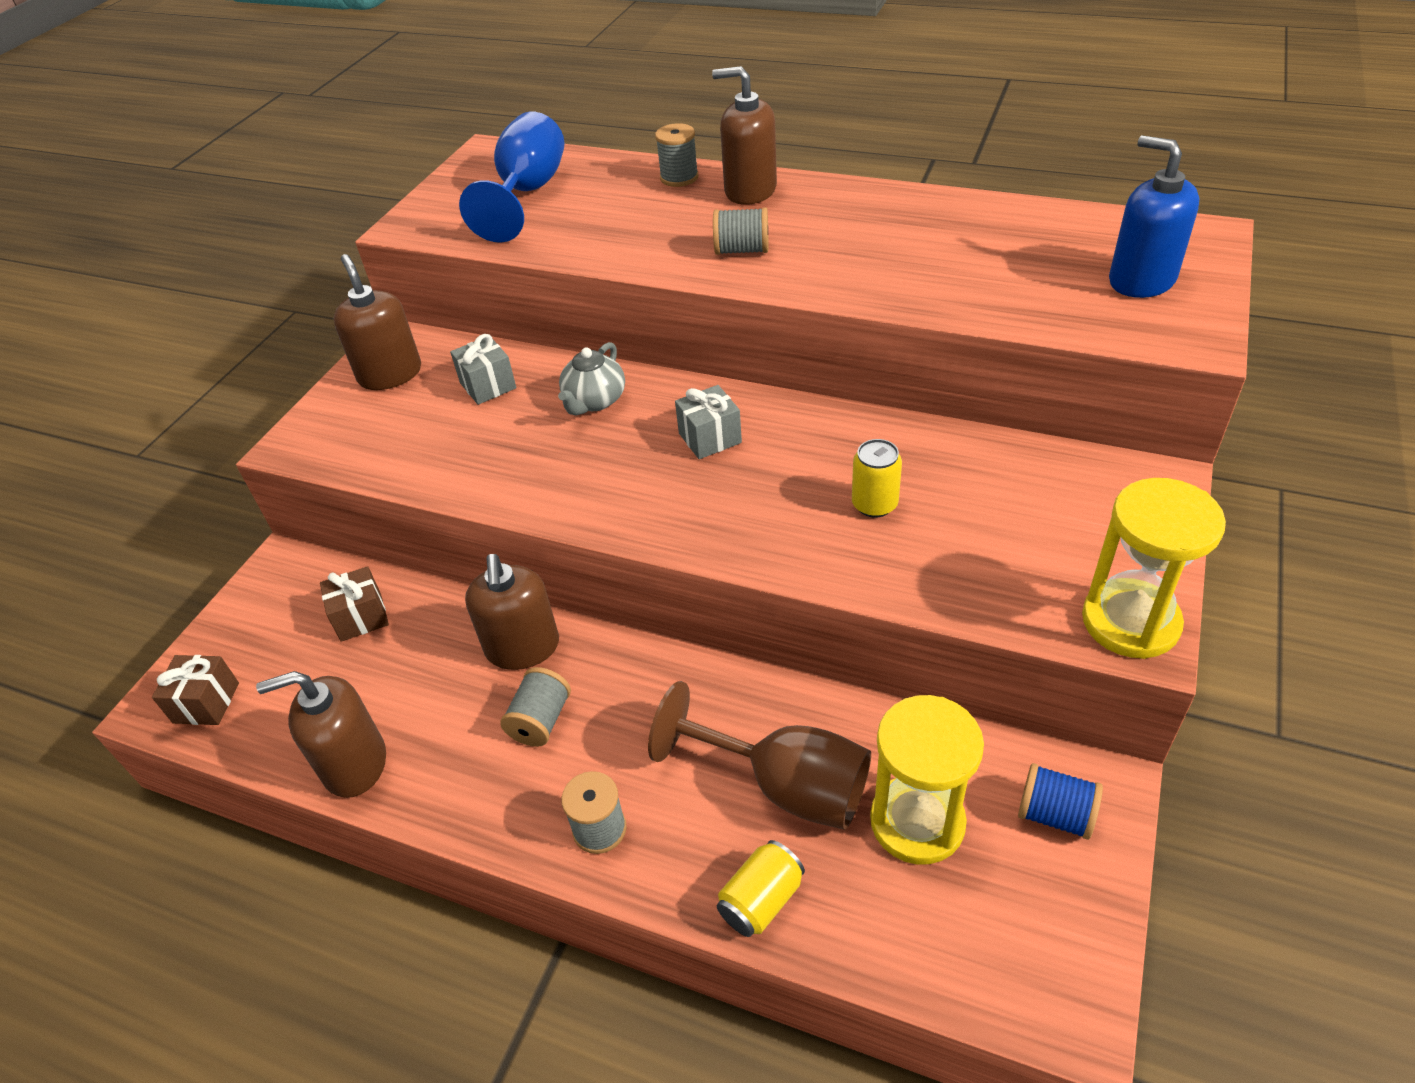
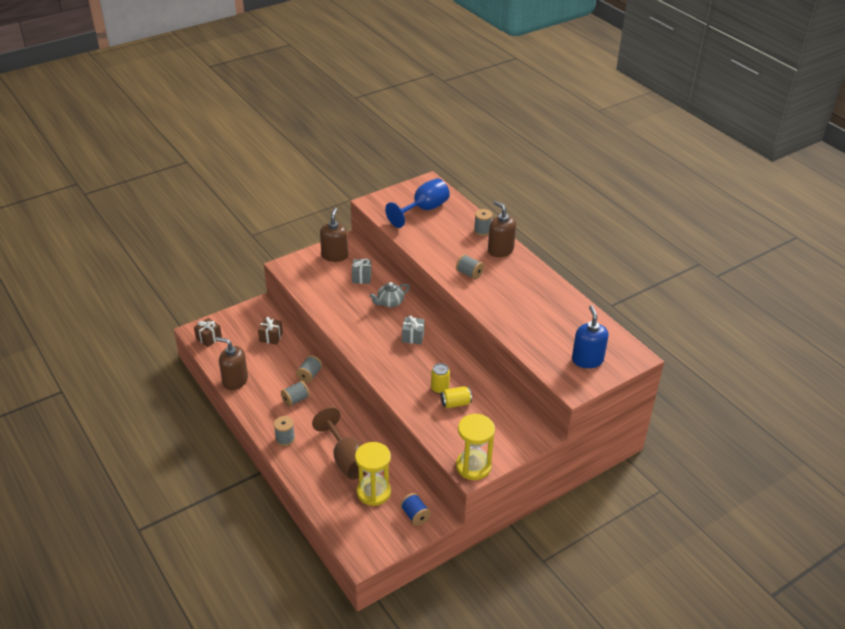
camera: 30 degrees right, 5 degrees down
brown soap dispenser [465,554,559,670] -> grey spool [296,355,322,383]
yellow can [717,840,805,937] -> yellow can moved to [441,386,472,408]

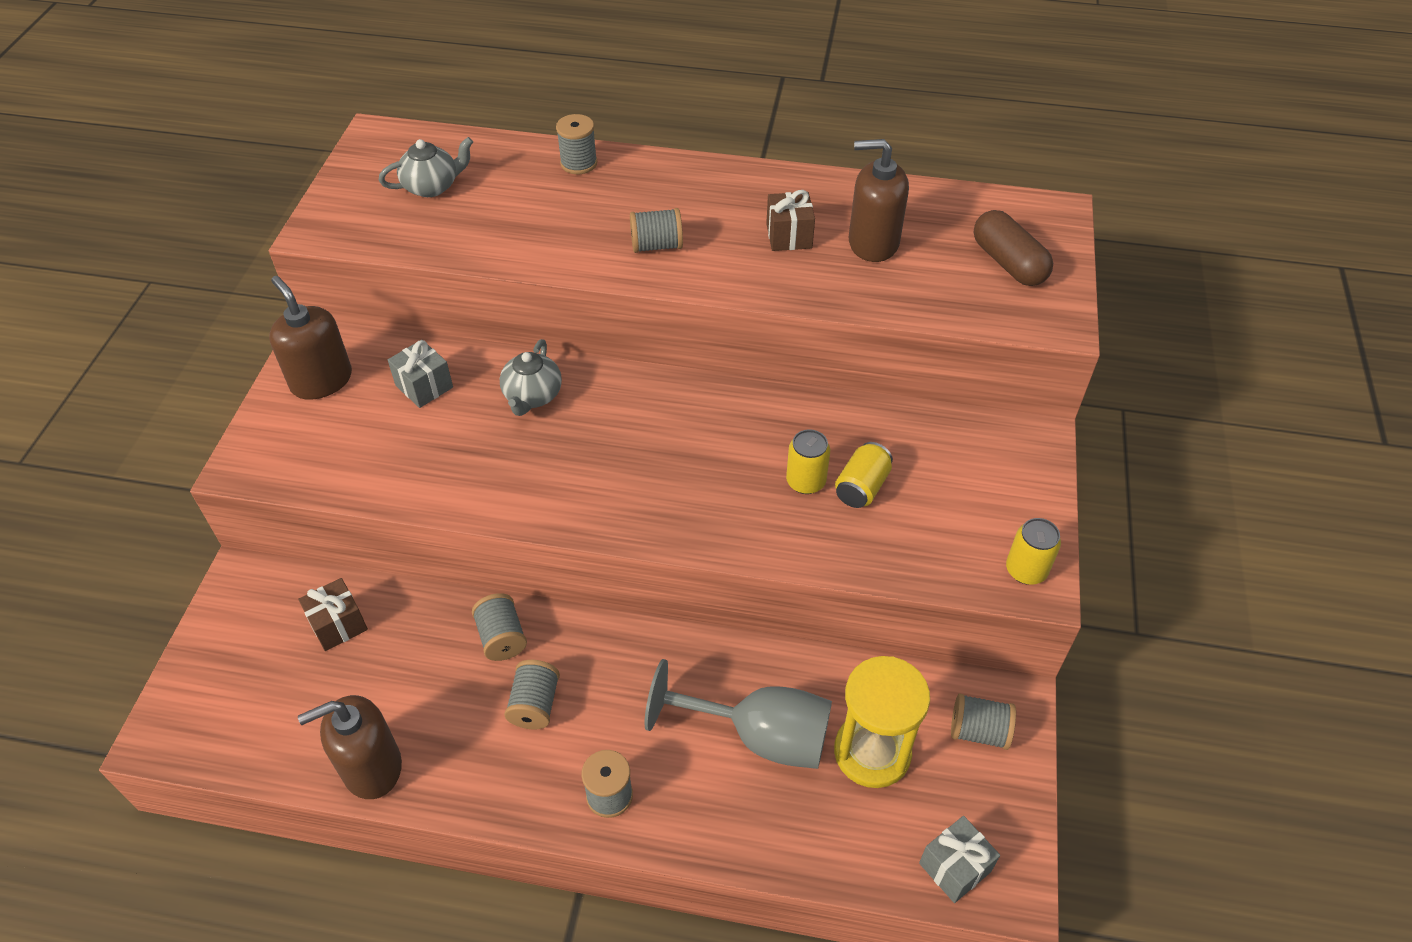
camera: 45 degrees left, 10 degrees up
brown gift [194,318,222,347] -> brown gift moved to [766,190,815,251]
brown goblet [312,407,367,480] -> grey goblet [644,659,832,769]
blue goblet [385,178,450,228] -> grey teapot [379,137,473,197]
blue spool [400,493,431,526] -> grey spool [951,693,1016,750]
grey gift [402,315,425,344] -> grey gift moved to [919,816,1000,903]
yellow hourglass [456,414,495,480] -> yellow can [1006,518,1061,585]
brown soap dispenser [488,201,516,257] -> brown soap dispenser moved to [849,139,909,262]
blue soap dispenser [572,305,609,368] -> brown capsule [974,210,1053,286]

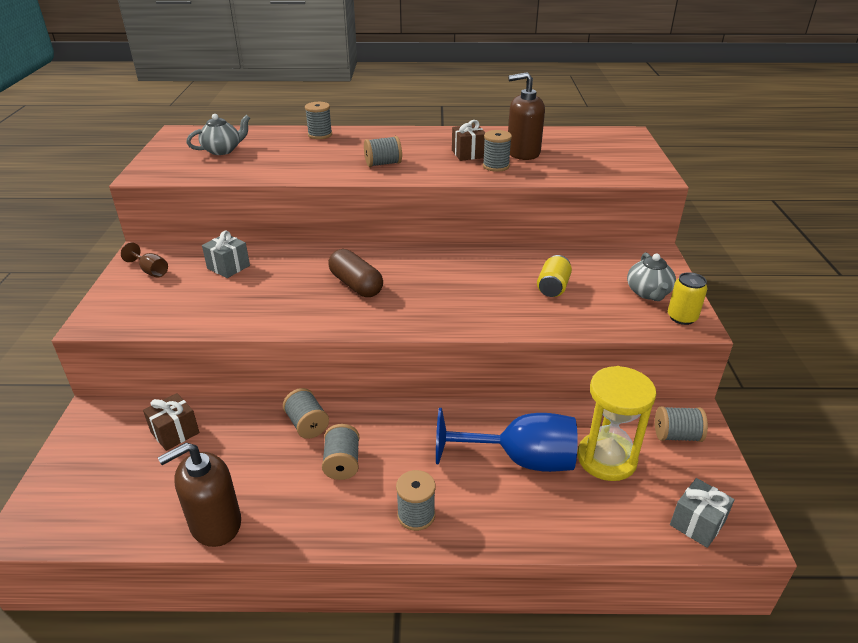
camera: 10 degrees left, 15 degrees down
brown soap dispenser [269,276,352,400] -> brown goblet [121,242,168,277]
grey teapot [500,339,562,416] -> grey teapot moved to [627,252,676,301]
grey goblet [644,659,832,769] -> blue goblet [436,408,578,472]
yellow can [786,429,830,494] -> none
brown capsule [974,210,1053,286] -> brown capsule moved to [328,249,383,297]
none -> grey spool [483,130,512,172]

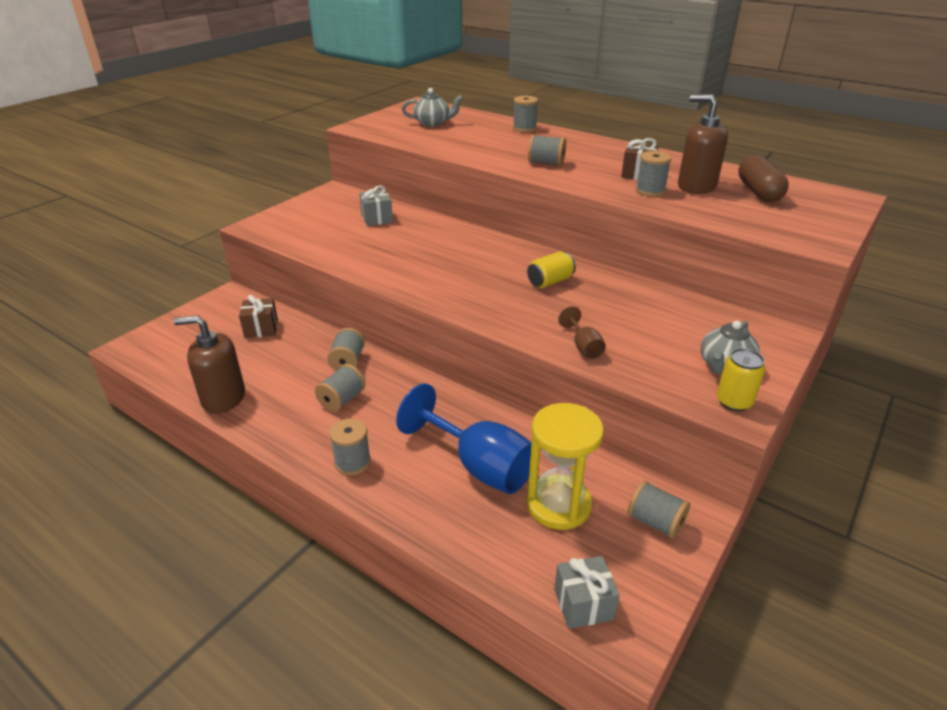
camera: 35 degrees right, 0 degrees up
brown goblet [121,242,168,277] -> brown goblet moved to [558,306,606,359]
brown capsule [328,249,383,297] -> brown capsule moved to [738,155,789,202]
yellow can [537,255,572,297] -> yellow can moved to [527,251,576,288]

